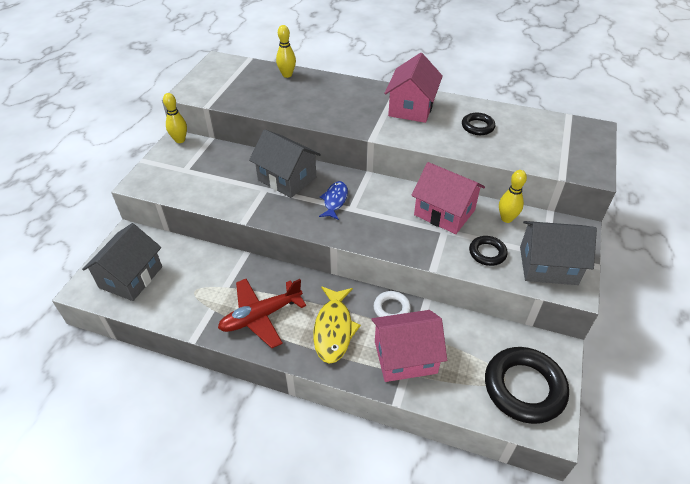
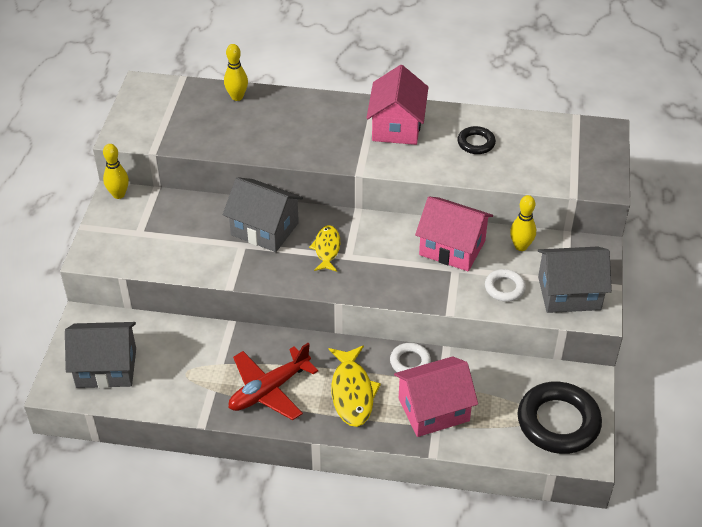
camera: 10 degrees left, 0 degrees up
grey house [82,223,162,301] -> grey house turned 75 degrees clockwise [65,322,136,388]
blue fish [319,181,348,220] -> yellow fish [309,225,340,272]
black ring [469,236,507,266] -> white ring [485,269,526,302]

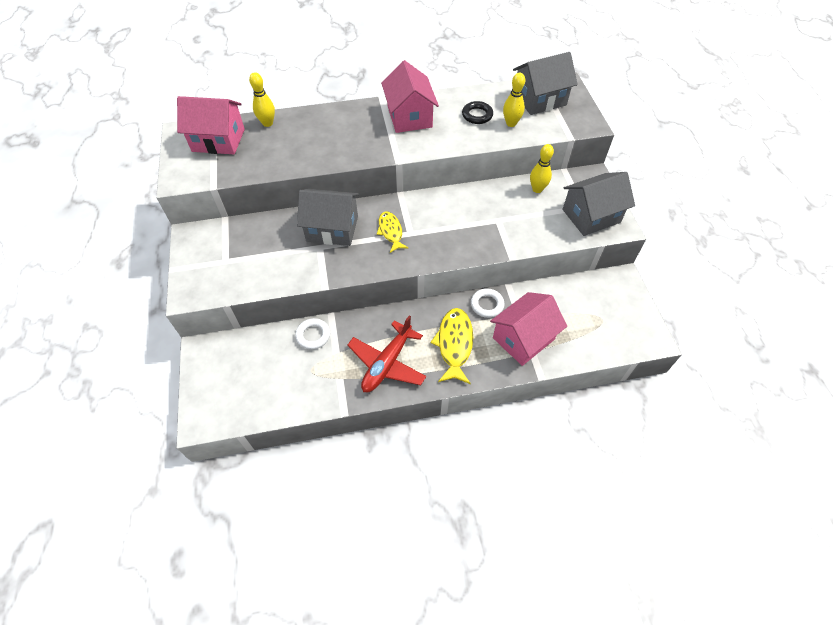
camera: 20 degrees left, 10 degrees up
grey house [65,322,136,388] -> grey house moved to [513,52,578,115]
yellow bowling pin [103,144,129,199] -> yellow bowling pin moved to [503,73,525,127]
yellow fish [329,345,381,427] -> yellow fish turned 150 degrees counterclockwise [431,308,473,384]
pink house [415,197,493,271] -> pink house moved to [177,96,245,154]
white ring [485,269,526,302] -> white ring moved to [295,318,330,350]
black ring [517,382,602,454] -> none

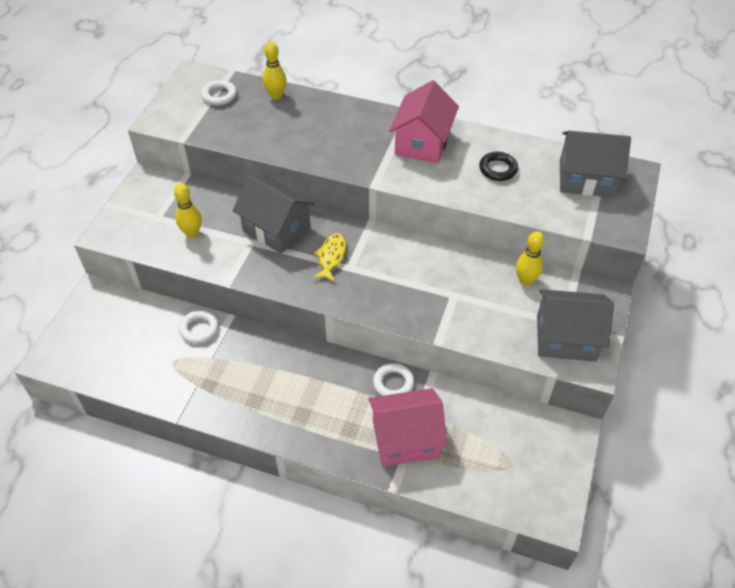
camera: 30 degrees right, 5 degrees down
pink house [177,96,245,154] -> white ring [201,80,237,106]
red plane [347,315,426,392] -> none
yellow fish [431,308,473,384] -> none
yellow bowling pin [503,73,525,127] -> yellow bowling pin moved to [174,183,202,238]

